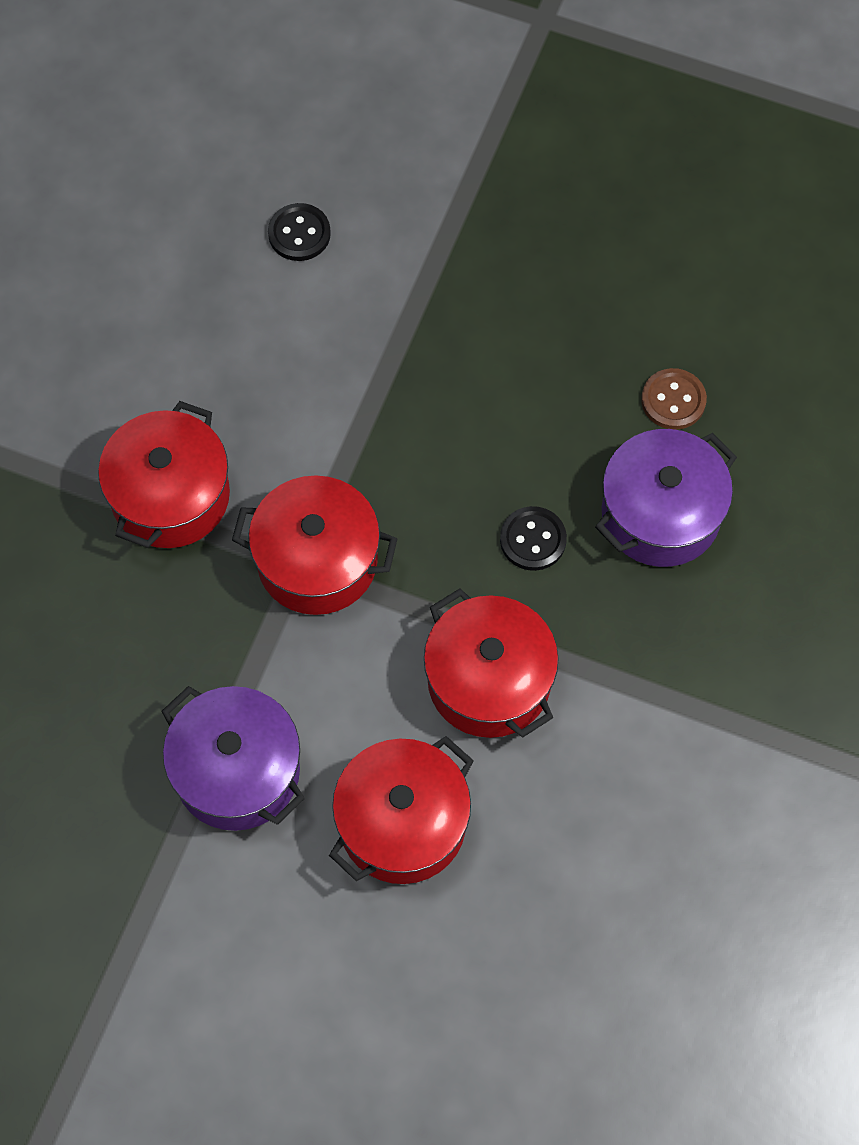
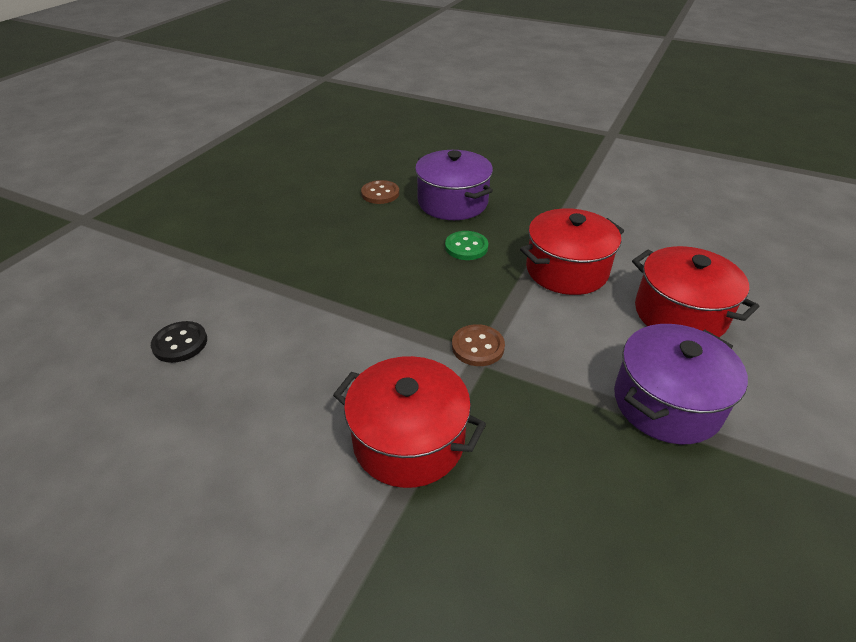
camera: 85 degrees left, 25 degrees down
red pot [232,475,397,615] -> brown button [452,324,505,366]
black button [500,506,567,571] -> green button [445,231,488,260]

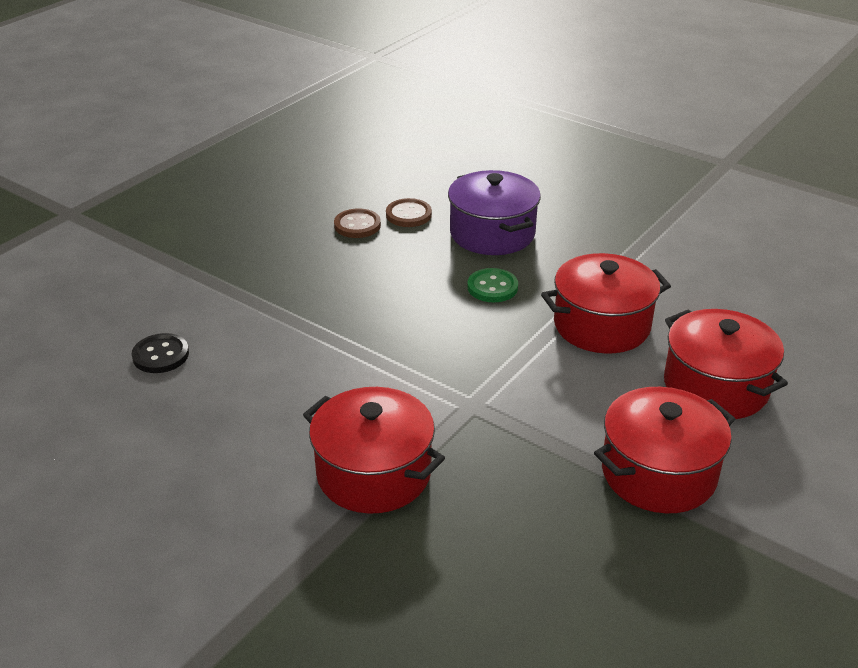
camera: 10 degrees right, 5 degrees down
brown button [452,324,505,366] -> brown button moved to [334,208,381,238]
purple pot [614,324,748,444] -> red pot [594,387,735,513]

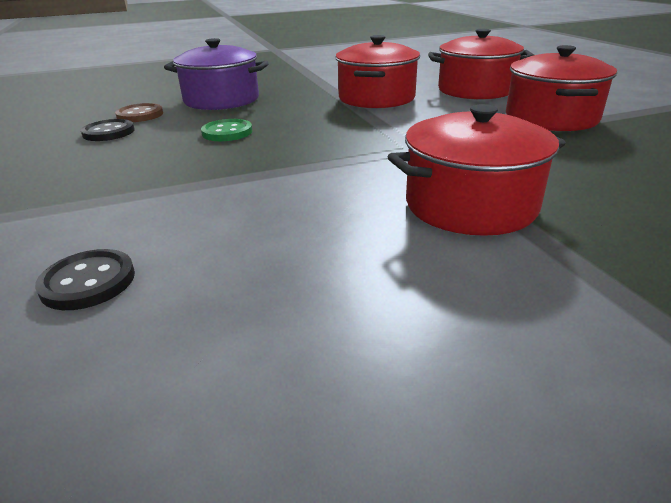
camera: 55 degrees left, 5 degrees down
brown button [334,208,381,238] -> black button [81,119,135,141]
green button [467,268,518,302] -> green button moved to [201,119,252,141]

